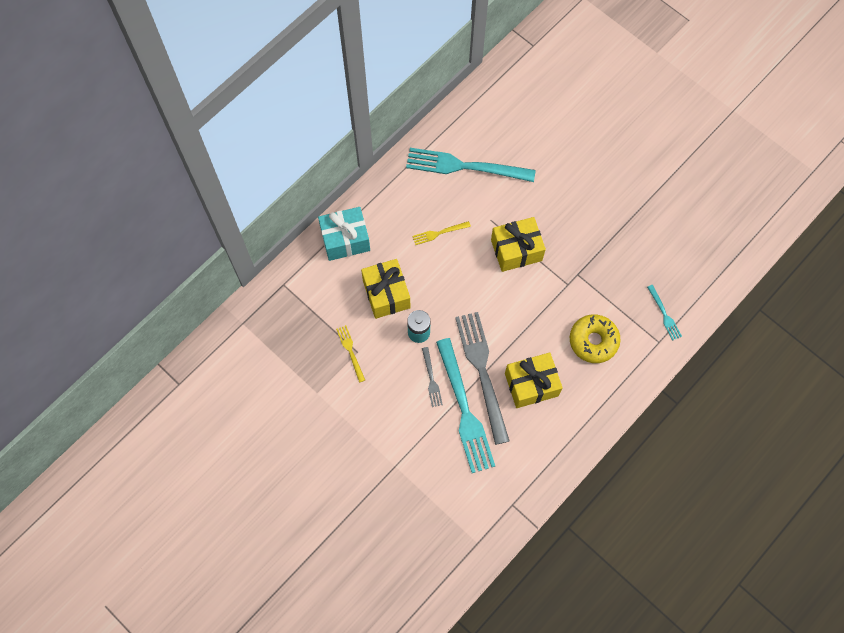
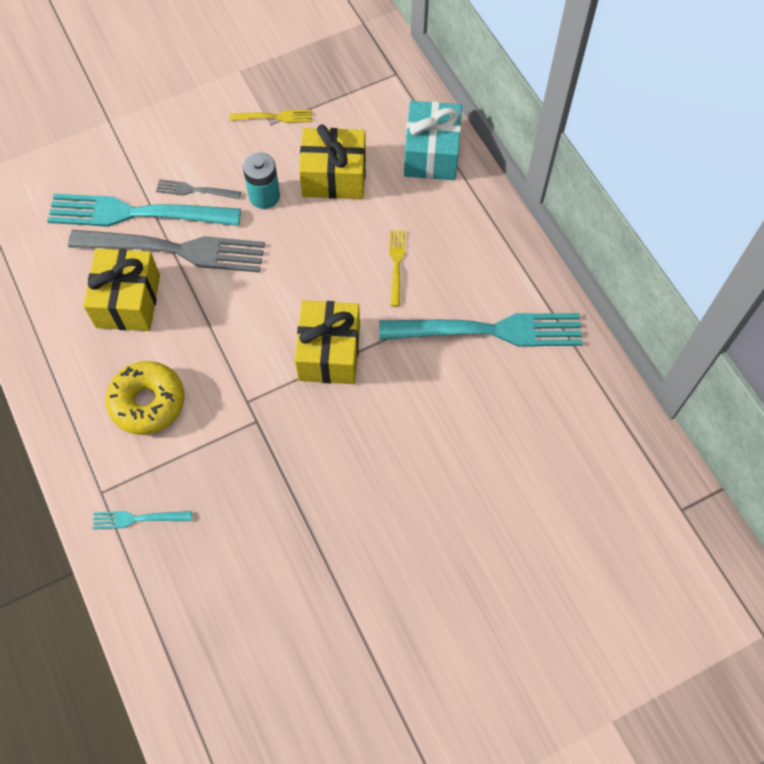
camera: 110 degrees right, 5 degrees down
turquoise fork [406,148,536,182] -> turquoise fork turned 60 degrees clockwise [379,313,583,347]

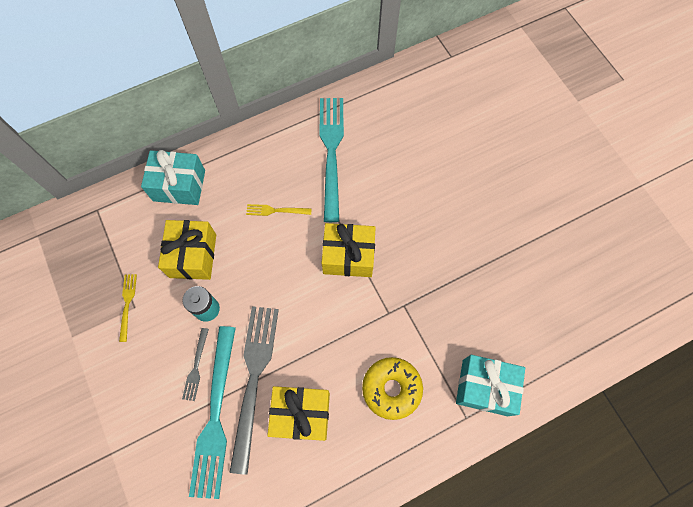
camera: 90 degrees left, 5 degrees up
turquoise fork [93,511,192,529] -> turquoise gift [456,355,525,416]

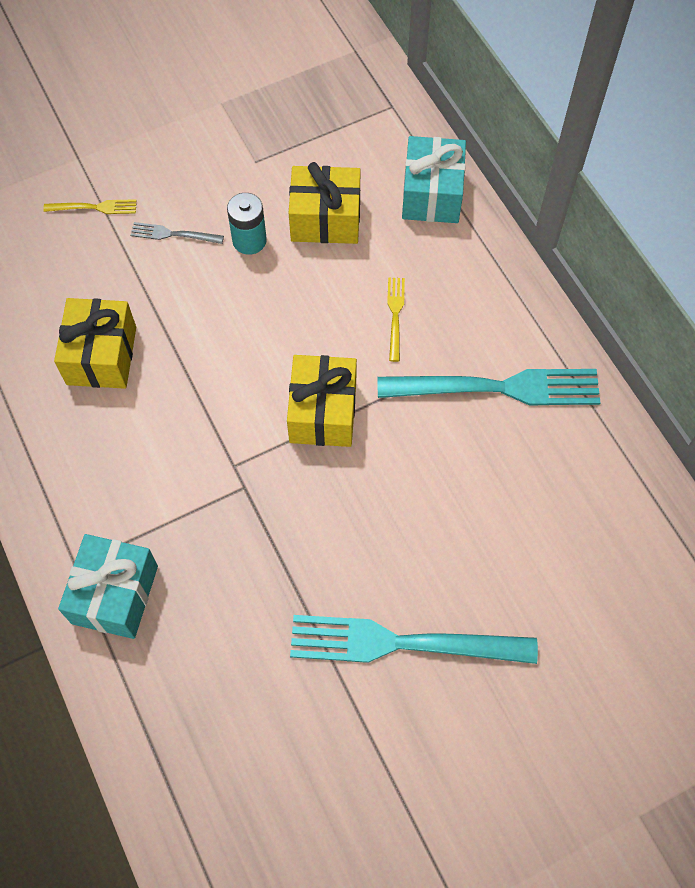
camera: 90 degrees right, 5 degrees down
yellow fork [119,274,137,342] -> yellow fork moved to [43,199,137,214]
turquoise fork [189,326,236,499] -> turquoise fork moved to [290,615,538,664]
grey fork [230,306,279,475] -> none
yellow donut [362,357,423,420] -> none

